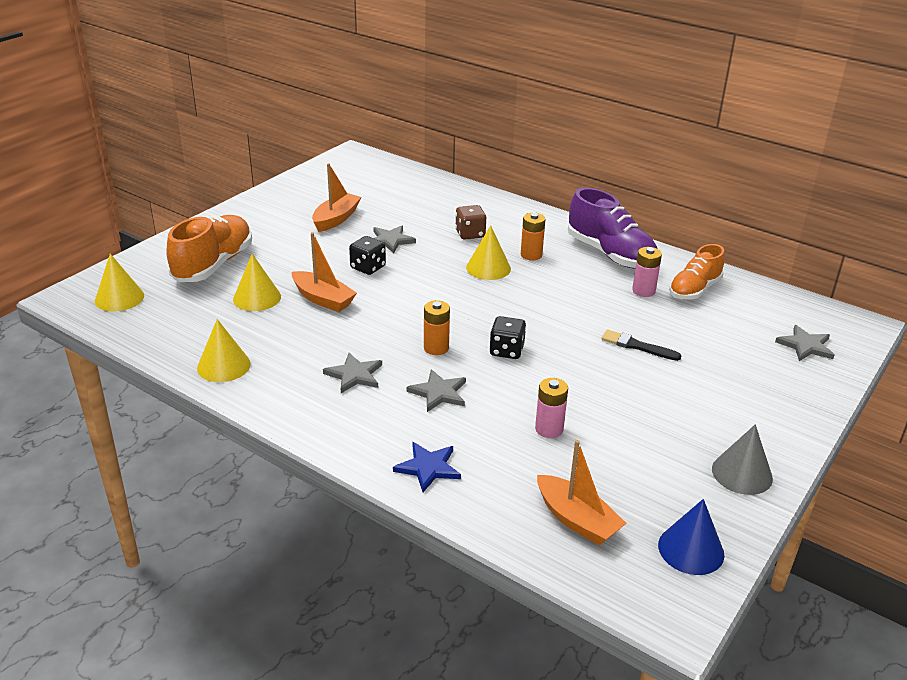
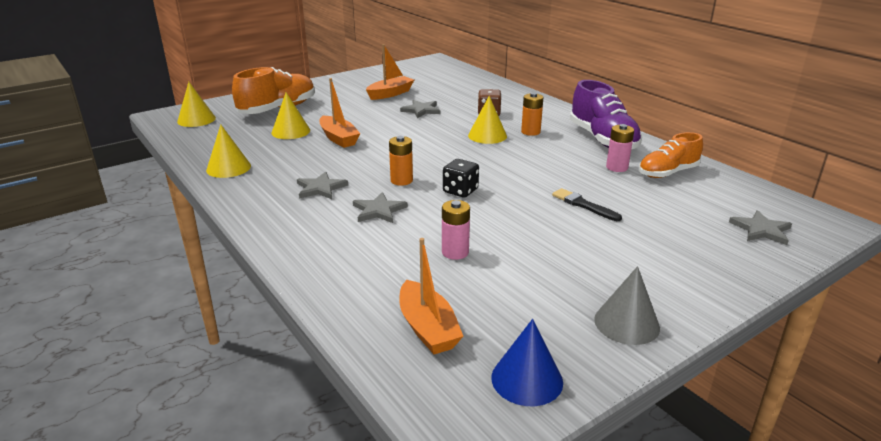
camera: 20 degrees right, 5 degrees down
black dice [349,236,386,275] -> none
blue star [393,442,461,492] -> none

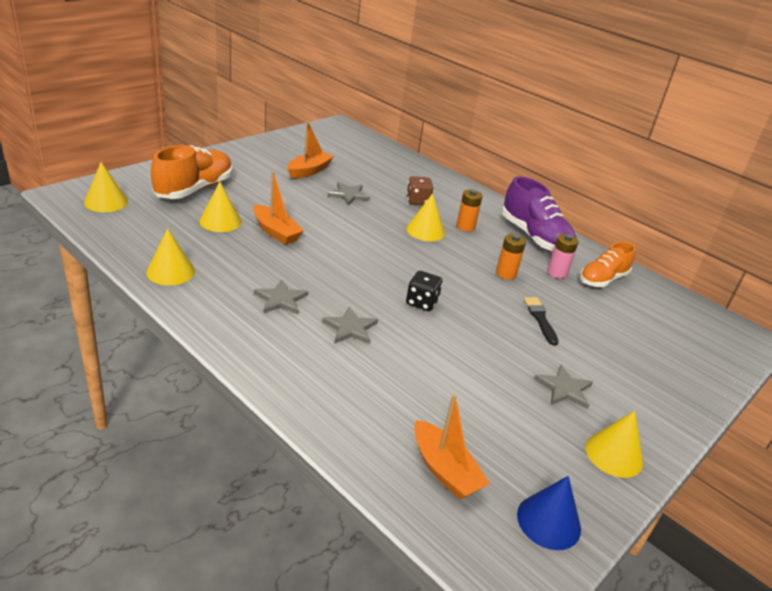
camera: 15 degrees left, 5 degrees up
orange battery [389,136,413,186] -> orange battery moved to [496,234,526,280]
pink battery [442,200,470,260] -> none
black brush [552,188,622,221] -> black brush turned 45 degrees clockwise [524,297,559,345]
grey cone [594,266,660,345] -> yellow cone [586,411,643,478]
grey star [729,210,792,245] -> grey star moved to [534,365,593,409]

